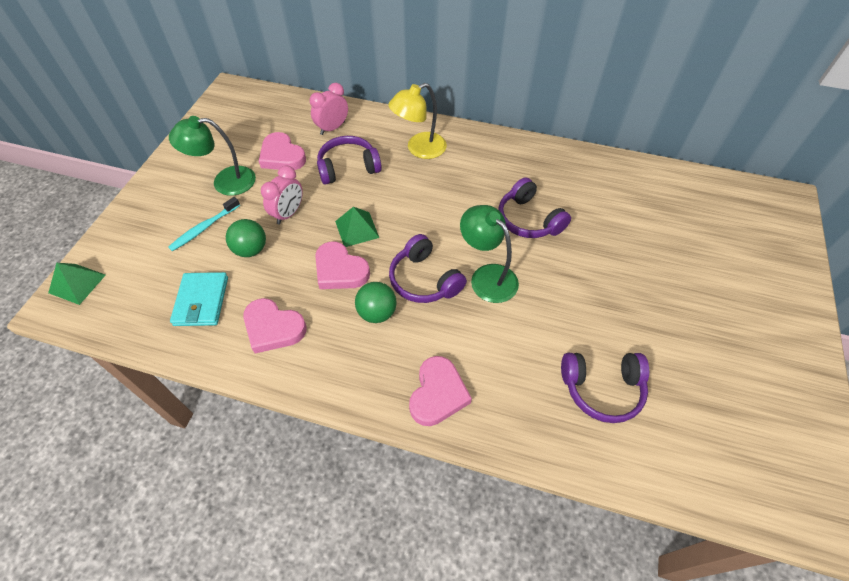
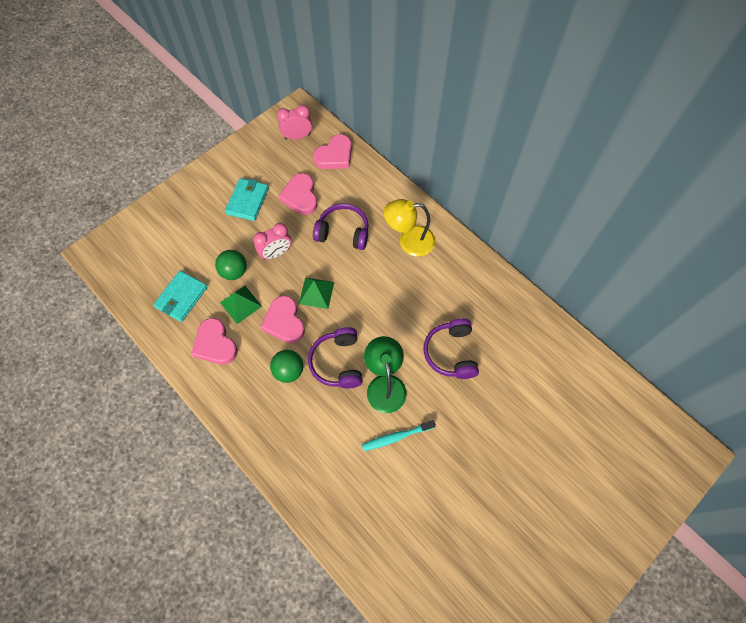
camera: 30 degrees right, 10 degrees up
green pyramid [48,263,106,305] -> green pyramid moved to [220,286,262,324]
turquoise toothbrush [168,197,240,251] -> turquoise toothbrush moved to [362,420,436,451]
green lamp [169,116,256,196] -> turquoise wallet [225,178,269,221]
pink clock [310,83,348,135] -> pink clock moved to [277,105,312,140]
pink heart [409,356,472,426] -> pink heart moved to [313,134,352,169]
purple headphones [561,353,649,423] -> none

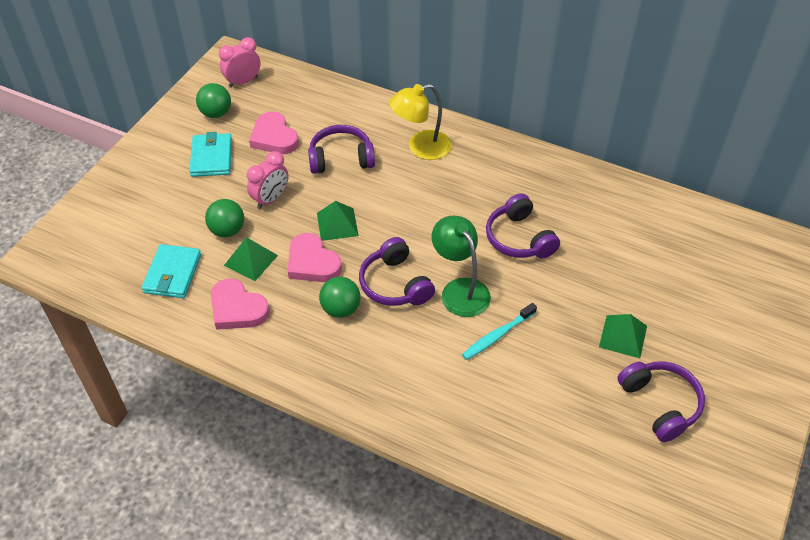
camera: 20 degrees left, 15 degrees down
pink heart [313,134,352,169] -> none
none -> green ball [196,83,231,118]
none -> green pyramid [599,314,647,358]
none -> purple headphones [617,361,705,442]

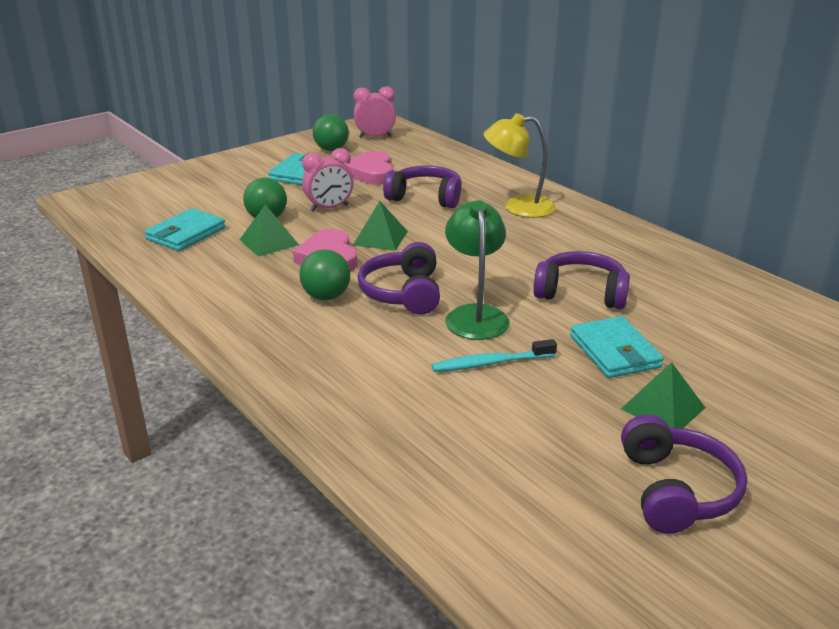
camera: 25 degrees right, 20 degrees down
pink heart [211,279,270,330] -> none
purple headphones [486,193,560,258] -> purple headphones turned 105 degrees clockwise [533,251,630,309]
none -> turquoise wallet [570,316,664,378]

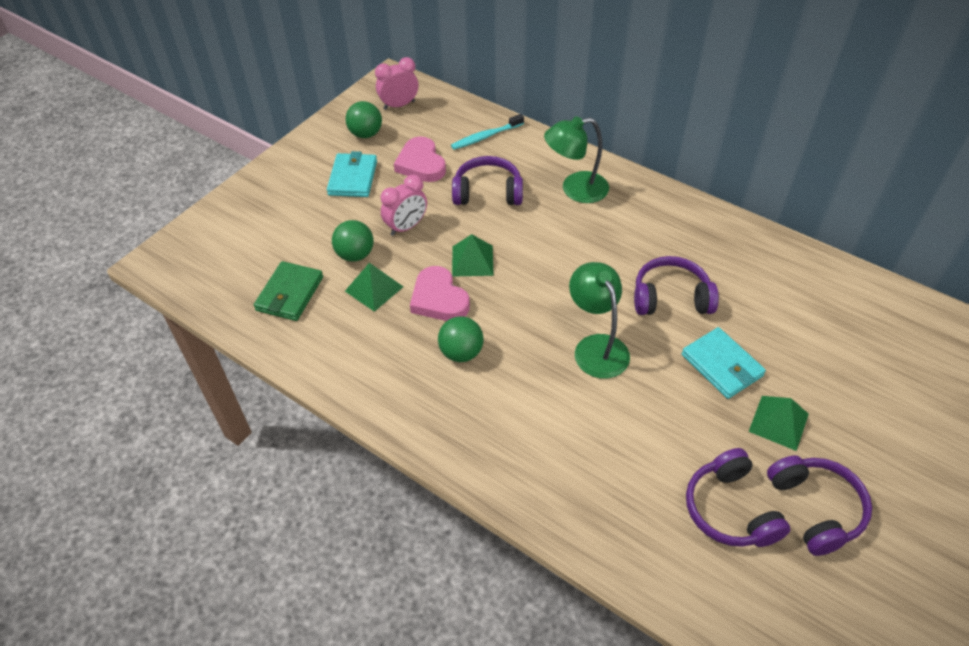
camera: 15 degrees left, 20 degrees up
turquoise wallet [144,208,226,251] -> green wallet [254,261,323,321]
purple headphones [358,242,440,315] -> purple headphones moved to [686,448,790,547]
turquoise toothbrush [432,339,557,372] -> turquoise toothbrush moved to [451,114,524,150]
yellow lamp [484,113,556,218] -> green lamp [544,116,609,203]

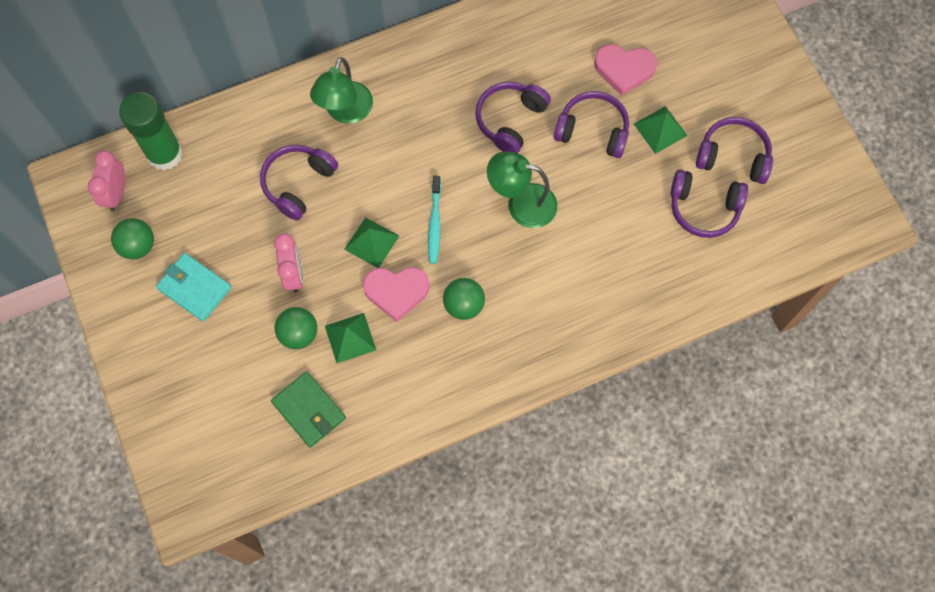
camera: 60 degrees left, 20 degrees up
pink heart [394,137,446,182] -> pink heart moved to [594,44,657,96]
turquoise toothbrush [451,114,524,150] -> turquoise toothbrush moved to [428,176,441,264]
turquoise wallet [682,327,766,399] -> purple headphones [554,91,629,158]
none -> green glue stick [119,92,183,170]

